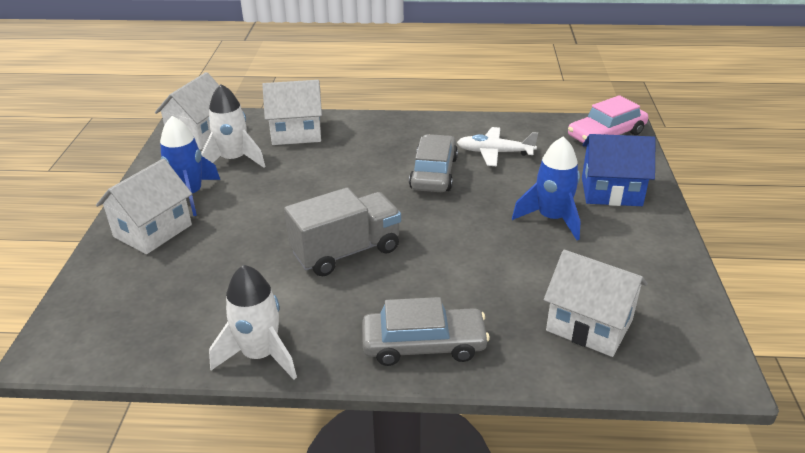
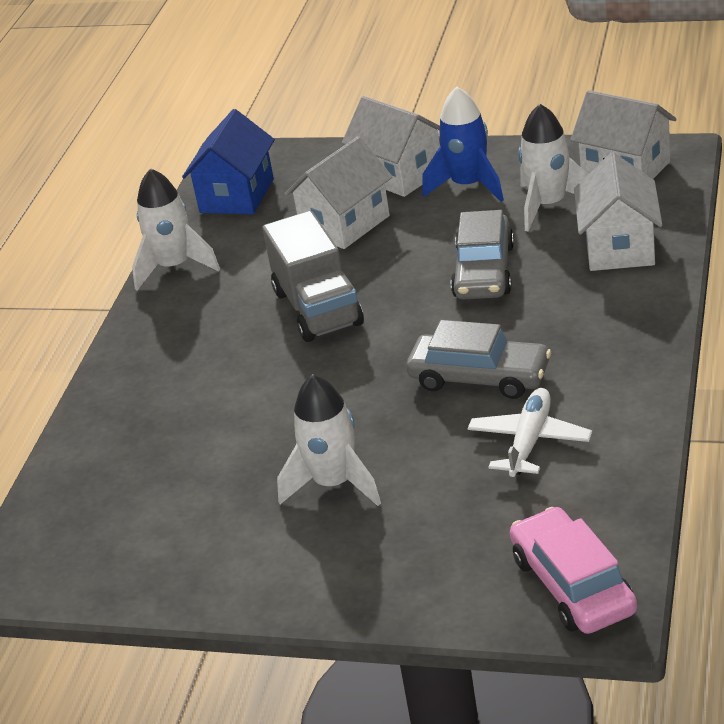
camera: 105 degrees right, 0 degrees up
grey car [362,297,490,366] -> grey car moved to [451,210,514,299]
blue rocket [512,137,581,240] -> white rocket [277,374,381,506]
white house [544,250,648,357] -> white house moved to [285,136,393,249]
blue house [582,134,656,206] -> blue house moved to [182,109,275,215]

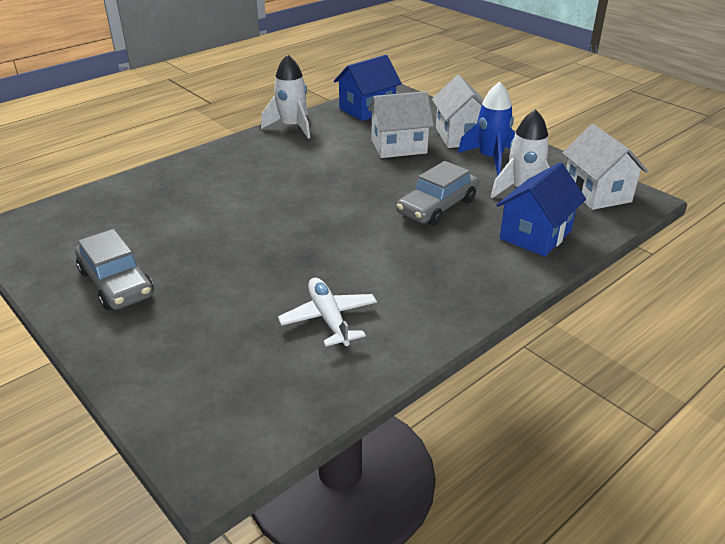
camera: 30 degrees right, 0 degrees up
grey truck [262,211,364,342] -> none
white rocket [277,374,381,506] -> none
grey car [406,320,551,399] -> grey car moved to [75,229,154,310]
white plane [468,388,592,477] -> white plane turned 75 degrees counterclockwise [278,278,377,347]
pink car [510,507,637,634] -> none
white house [574,152,662,271] -> blue house [496,162,586,257]

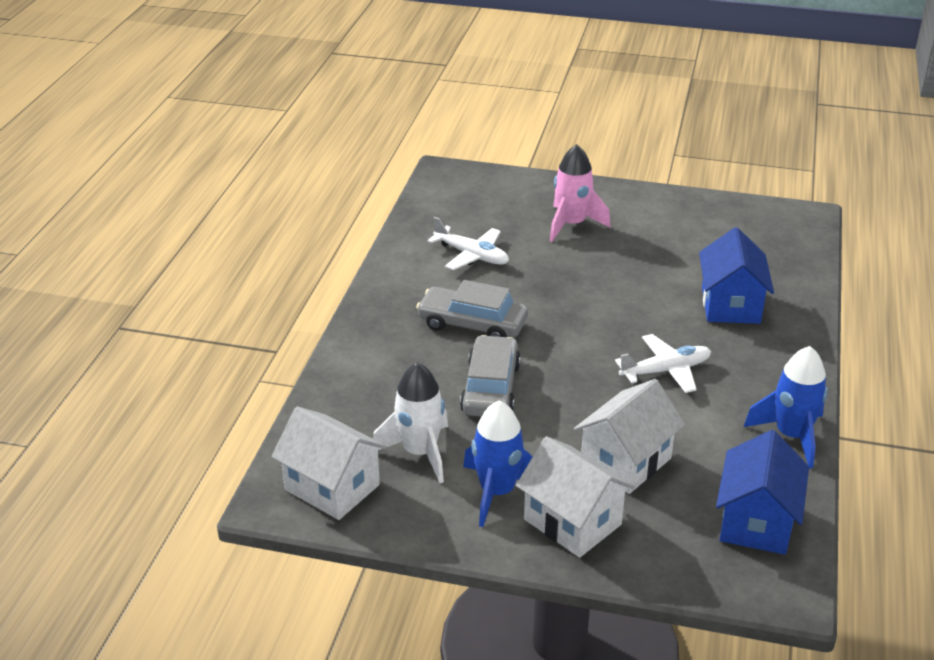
camera: 145 degrees right, 0 degrees up
grey car [75,229,154,310] -> grey car moved to [416,280,528,337]
white rocket [261,54,310,139] -> blue rocket [744,346,828,469]
blue house [496,162,586,257] -> blue house moved to [699,227,774,324]
none -> pink rocket [550,144,610,242]
none -> white plane [615,334,711,393]

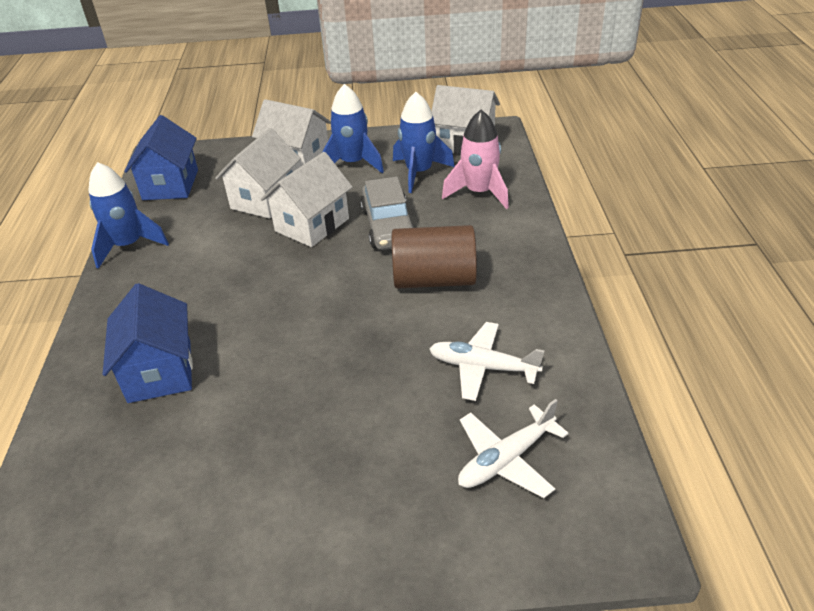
camera: 165 degrees right, 5 degrees up
white rocket [373,362,448,483] -> blue rocket [393,92,455,193]
grey car [416,280,528,337] -> brown cylinder [392,225,477,289]
pink rocket [550,144,610,242] -> pink rocket moved to [442,110,509,209]
white plane [615,334,711,393] -> white plane moved to [458,399,569,498]
none -> white house [261,152,353,247]

